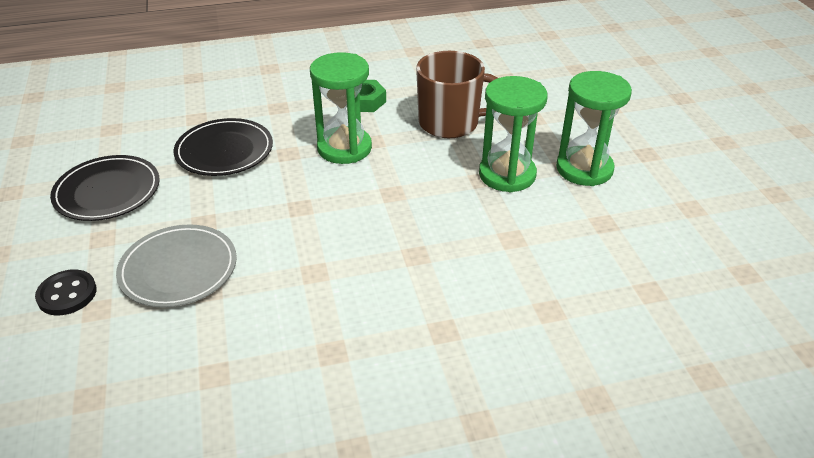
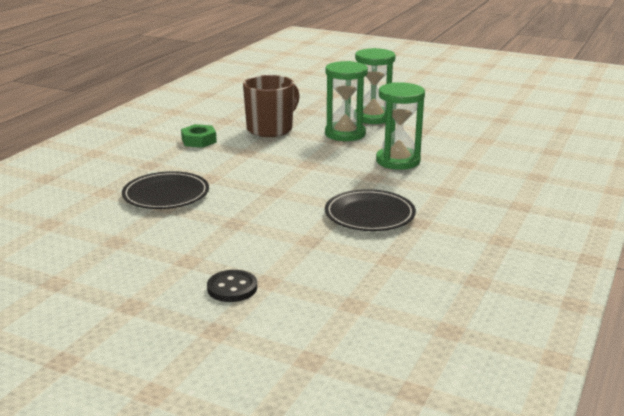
camera: 50 degrees left, 15 degrees down
black plate [50,155,160,221] -> black plate moved to [325,189,416,231]
grey plate [116,224,237,308] -> none
green hourglass [310,52,372,164] -> green hourglass moved to [376,82,425,170]

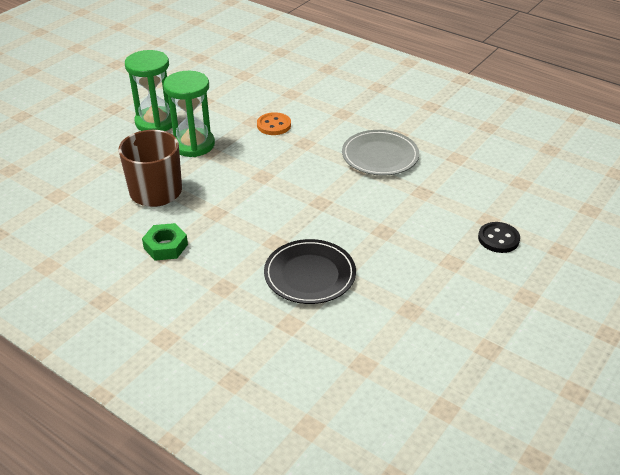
camera: 80 degrees left, 15 degrees up
black plate [325,189,416,231] -> grey plate [342,130,419,176]
green hourglass [376,82,425,170] -> orange button [257,112,291,135]

